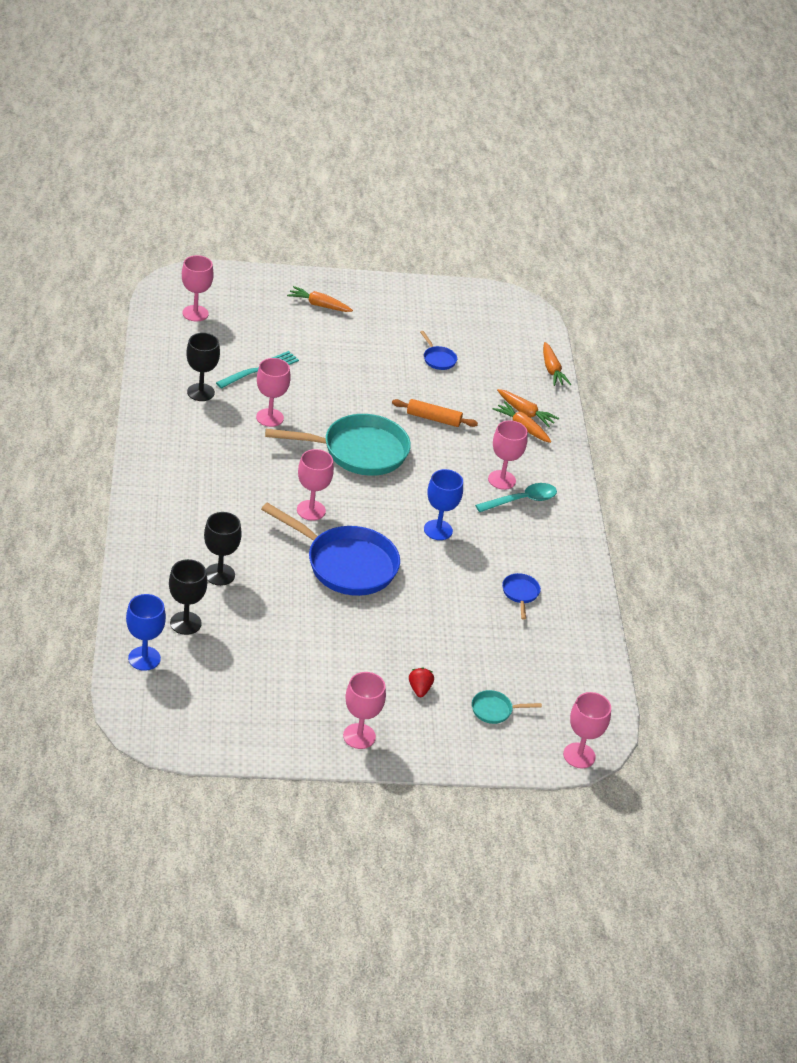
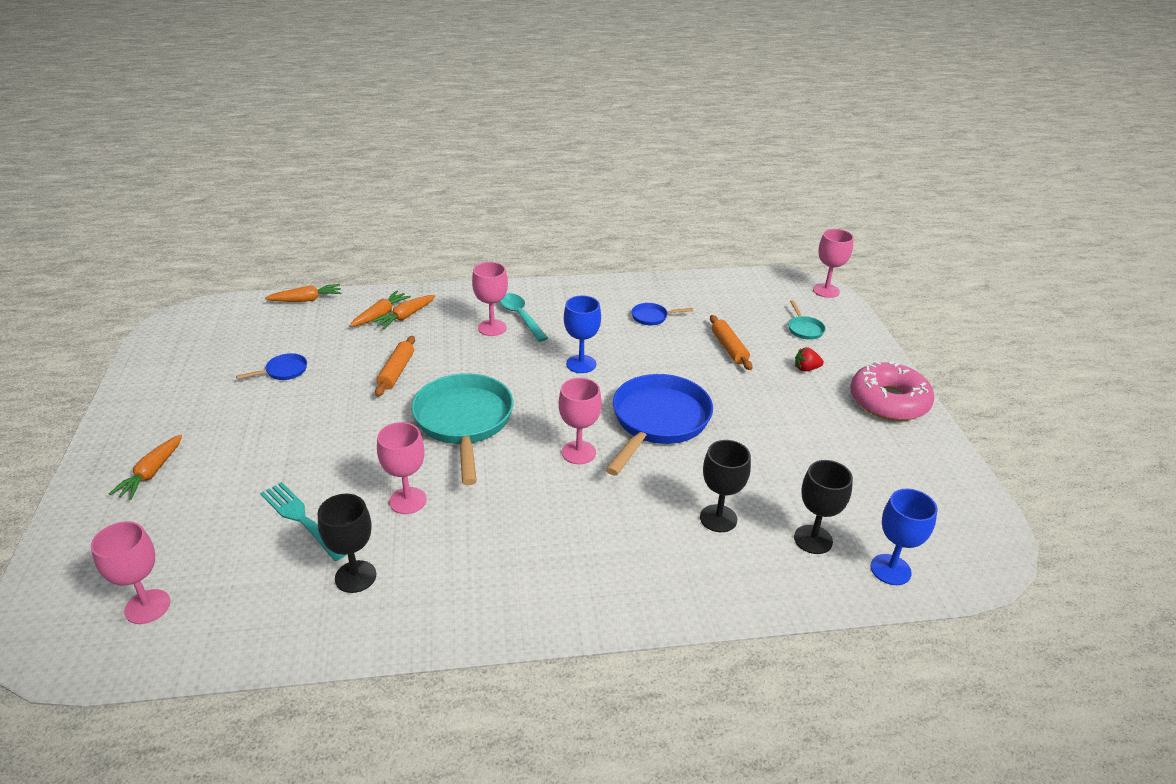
camera: 90 degrees left, 5 degrees down
pink goblet [343,672,386,749] -> pink donut [850,361,934,421]
none -> orange rolling pin [710,315,753,370]

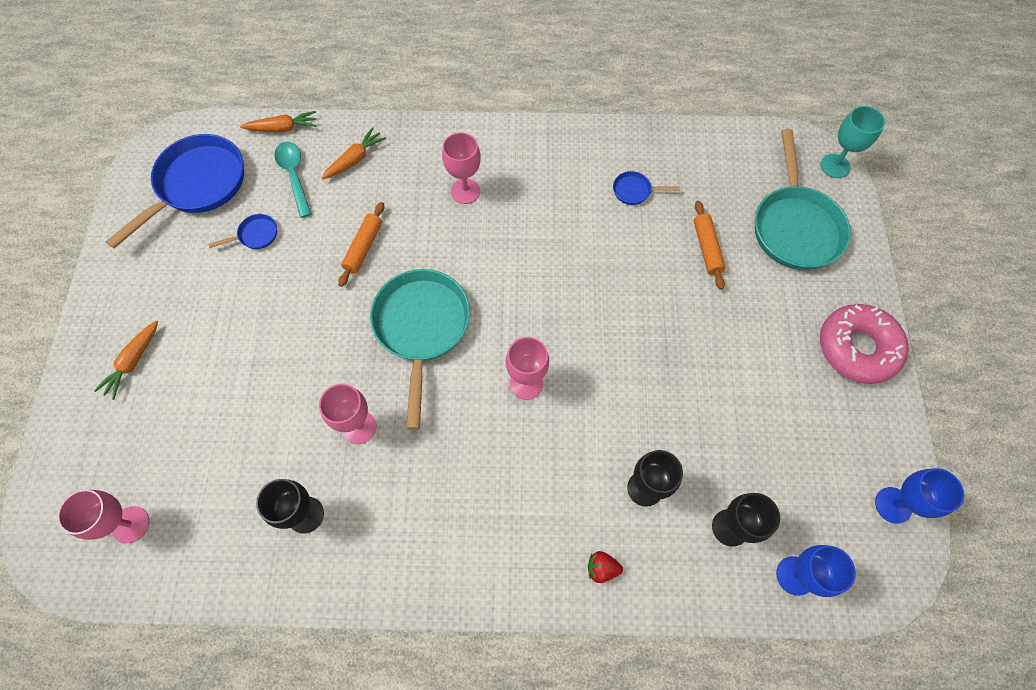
camera: 10 degrees right, 30 degrees up
turquoise fork [260,482,346,561] -> none
orange carrot [371,295,435,329] -> none
turquoise spoon [499,293,548,342] -> turquoise spoon moved to [274,142,312,218]
blue goblet [564,296,601,373] -> blue goblet moved to [875,468,964,524]
blue pan [605,374,713,475] -> blue pan moved to [105,134,244,248]
turquoise pan [788,300,826,340] -> turquoise pan [755,129,851,270], size x2.36
red strawberry [795,347,824,372] -> red strawberry moved to [588,551,623,583]
pink goblet [813,229,854,298] -> turquoise goblet [820,106,885,178]

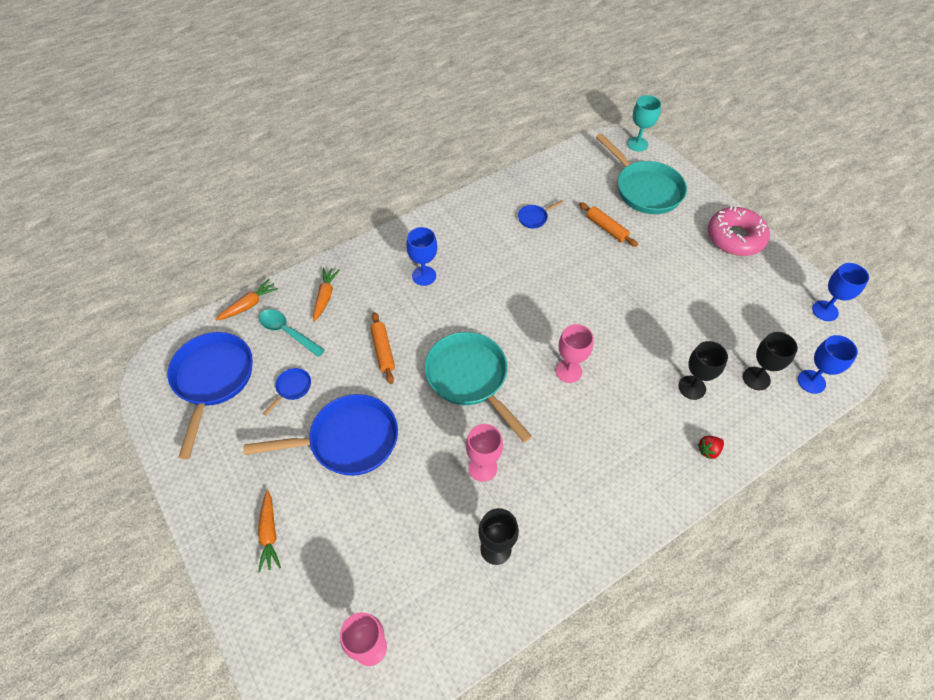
camera: 35 degrees left, 10 degrees down
pink goblet [442,132,481,204] -> blue goblet [406,227,437,286]
none -> blue pan [244,394,398,476]

